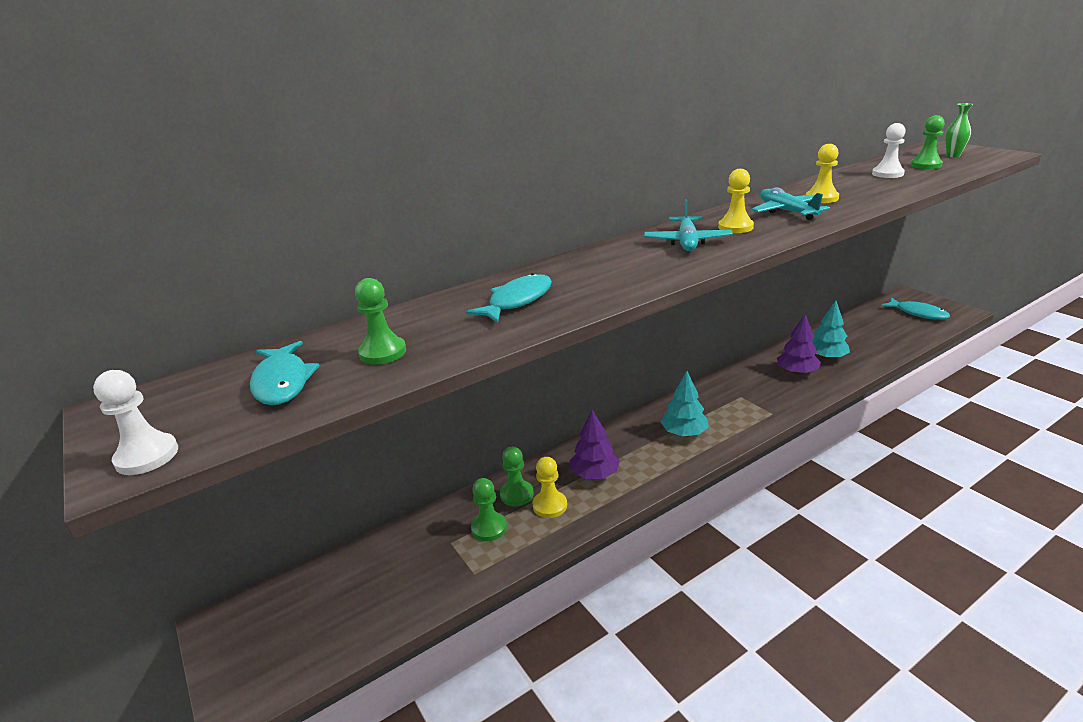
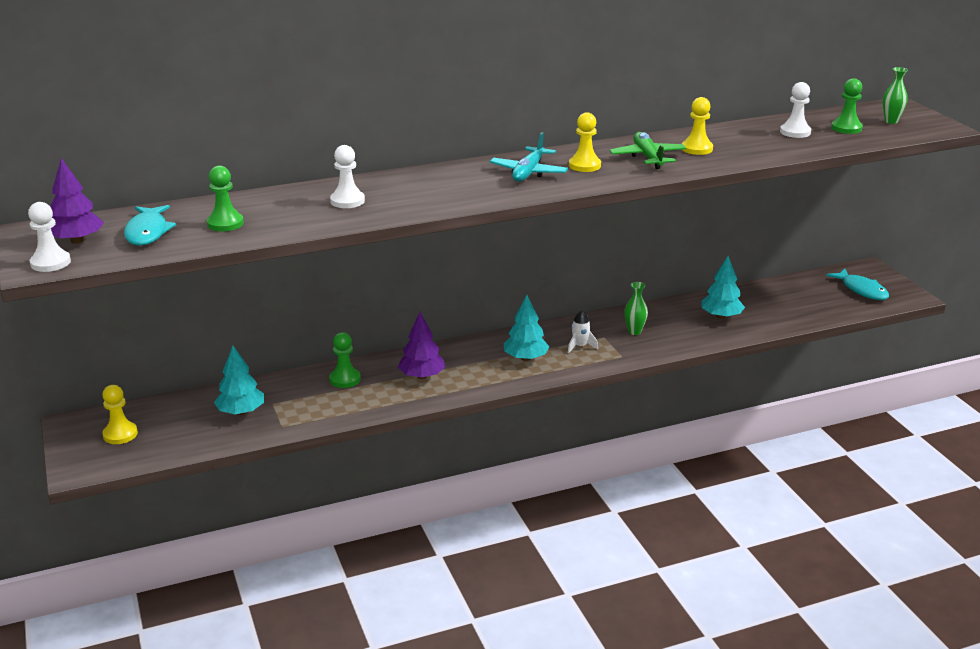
camera: 10 degrees right, 0 degrees up
turquoise fish [465,273,552,323] -> white pawn [330,145,365,208]
green pawn [471,478,507,541] -> none
yellow pawn [532,457,567,518] -> yellow pawn moved to [102,385,138,444]
turquoise plane [751,188,830,220] -> green plane [610,132,686,169]
purple tree [777,314,821,375] -> purple tree moved to [50,158,104,244]
none -> turquoise tree [214,346,264,415]
none -> white rocket [568,310,598,353]
none -> green vase [625,282,648,335]

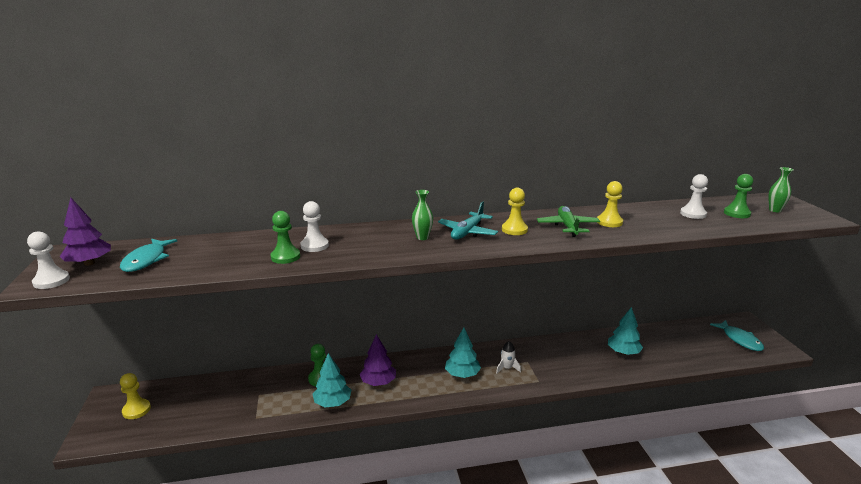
camera: 10 degrees right, 5 degrees down
green pawn [207,166,244,231] -> green pawn moved to [271,211,300,264]
turquoise tree [214,346,264,415] -> turquoise tree moved to [313,353,351,407]
green vase [625,282,648,335] -> green vase moved to [412,190,433,240]

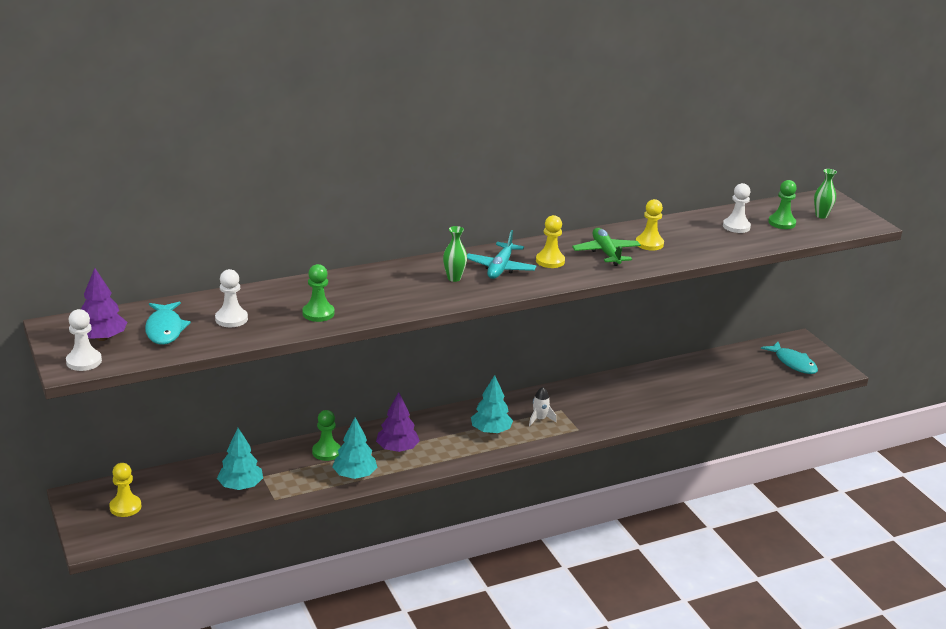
camera: 15 degrees left, 5 degrees up
white pawn [301,201,329,252] -> white pawn moved to [215,269,248,328]
turquoise tree [608,307,643,355] -> turquoise tree moved to [217,428,263,490]

